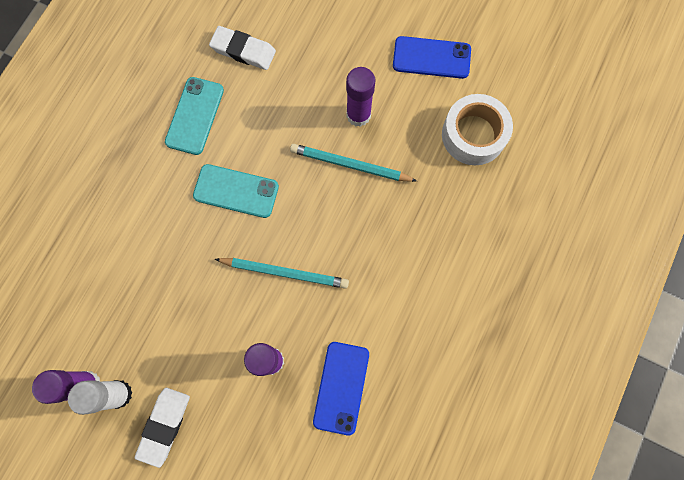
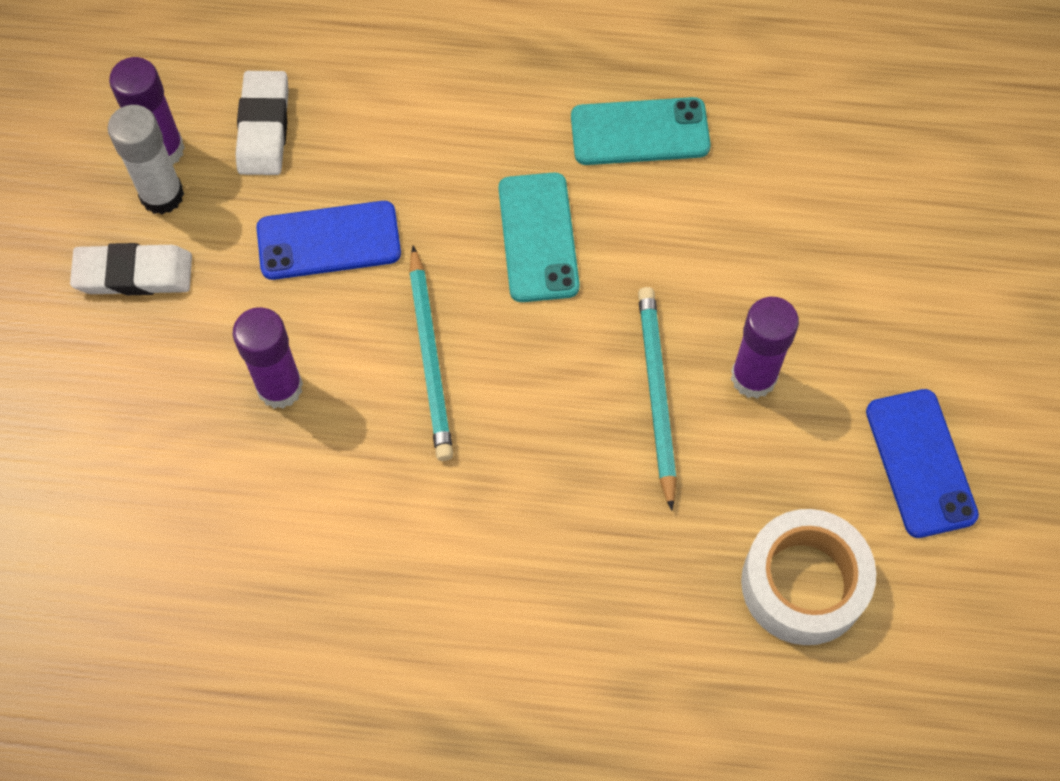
camera: 70 degrees right, 10 degrees down
white eraser [209,26,276,70] -> white eraser moved to [236,71,289,175]
blue phone [313,342,369,435] -> blue phone moved to [256,201,401,280]

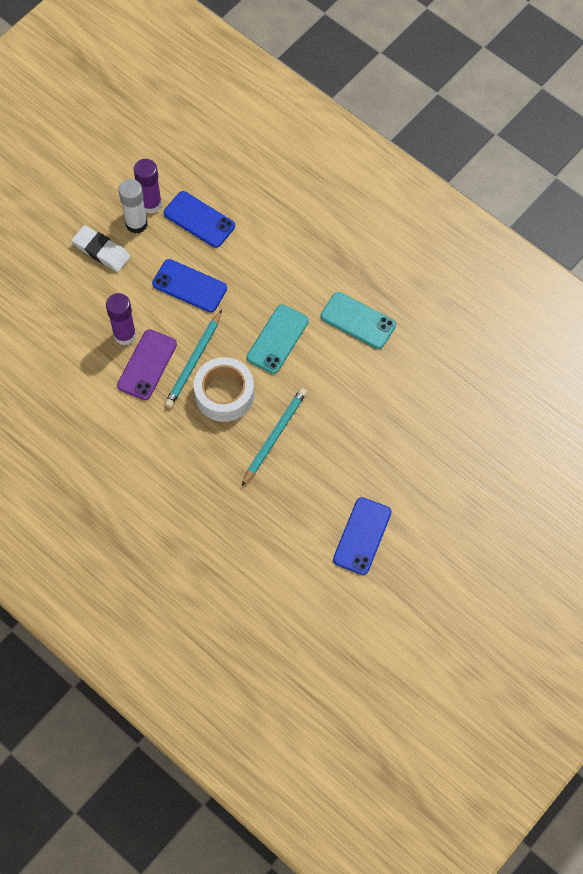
camera: 35 degrees right, 0 degrees up
white eraser [236,71,289,175] -> blue phone [164,191,235,248]
purple glue stick [731,297,799,398] -> none
white tape [741,509,876,645] -> white tape moved to [194,357,254,422]
none -> purple phone [117,329,177,400]

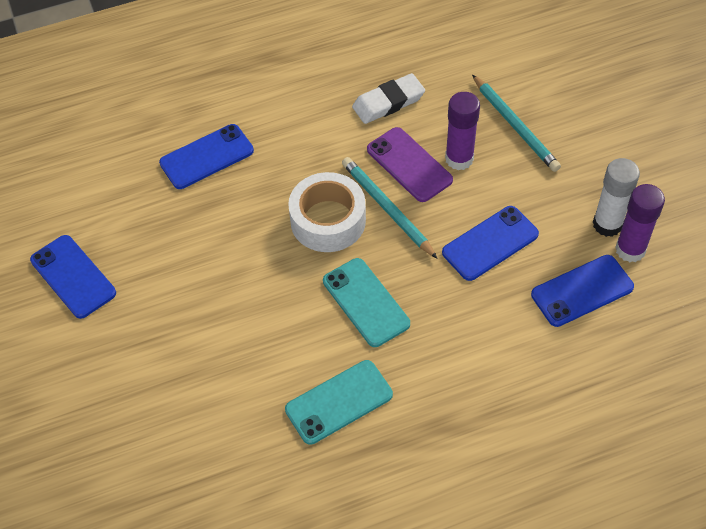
camera: 120 degrees right, 10 degrees down
white eraser [72,225,130,272] -> white eraser moved to [352,73,425,124]
turquoise pencil [242,388,307,486] -> turquoise pencil moved to [472,75,561,172]
none -> blue phone [159,124,254,189]

